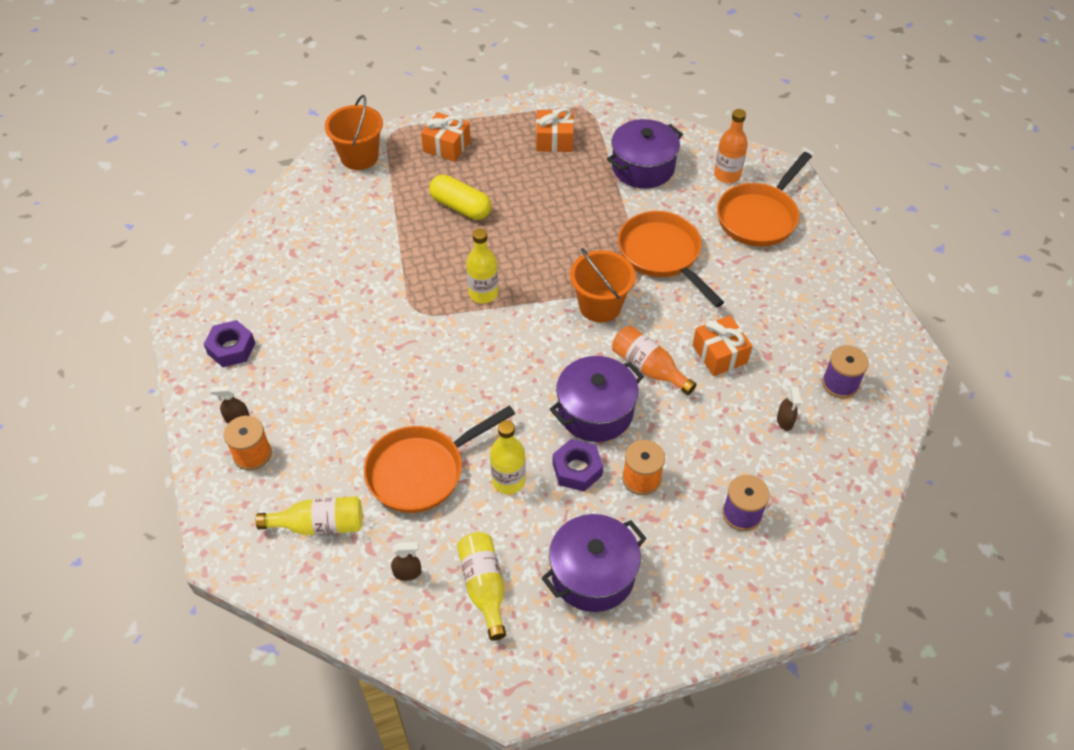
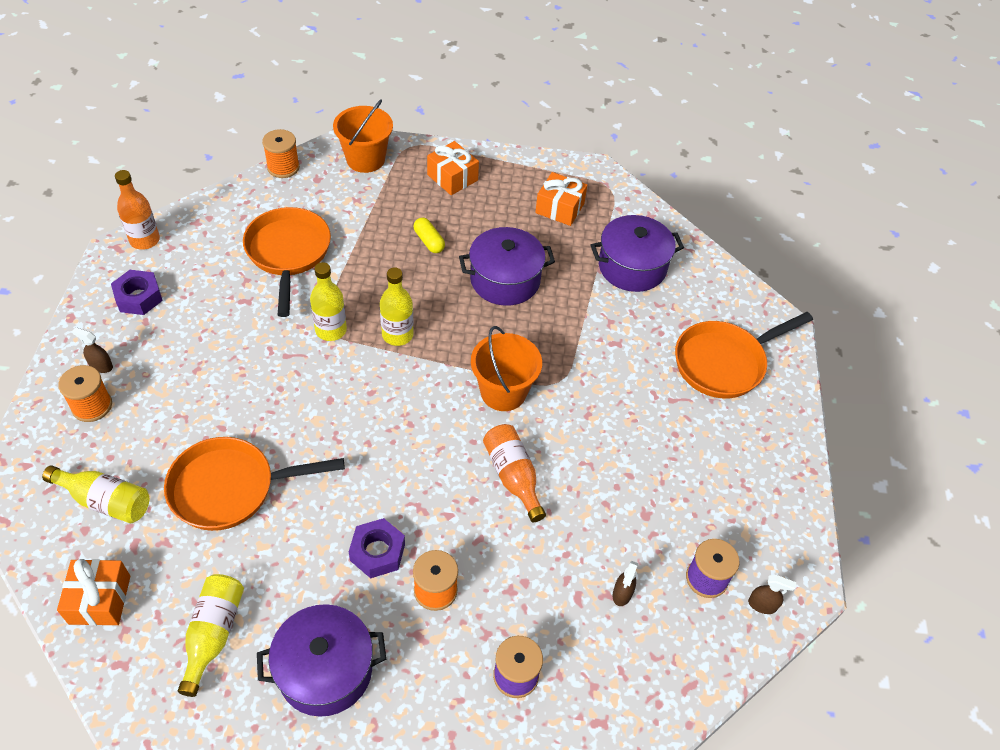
camera: 20 degrees right, 0 degrees up
brown spray bottle [391,542,422,581] -> brown spray bottle moved to [748,575,796,614]
yellow capsule [429,175,492,220] -> yellow capsule [414,218,445,253], size x0.62
yellow bottle [490,420,526,494] -> yellow bottle moved to [310,262,347,341]
purple pot [550,356,644,442] -> purple pot moved to [459,227,555,306]
orange pan [618,211,724,307] -> orange pan moved to [243,207,331,317]
orange gift [693,315,752,376] -> orange gift moved to [57,559,130,626]
orange bottle [714,109,748,183] -> orange bottle moved to [115,170,160,250]
none -> orange spool [262,129,300,178]

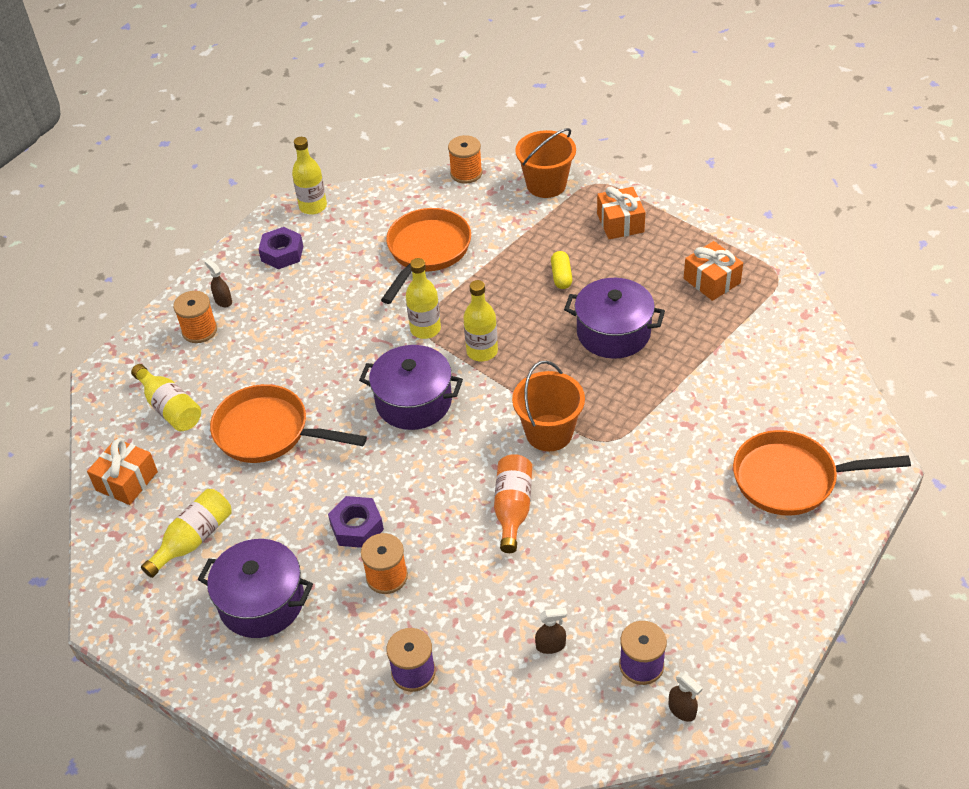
camera: 35 degrees right, 5 degrees down
orange bottle [115,170,160,250] -> yellow bottle [292,137,327,215]
purple pot [590,215,684,292] -> purple pot moved to [359,345,463,430]
brown spray bottle [613,561,638,606] -> brown spray bottle turned 150 degrees counterclockwise [535,608,567,654]

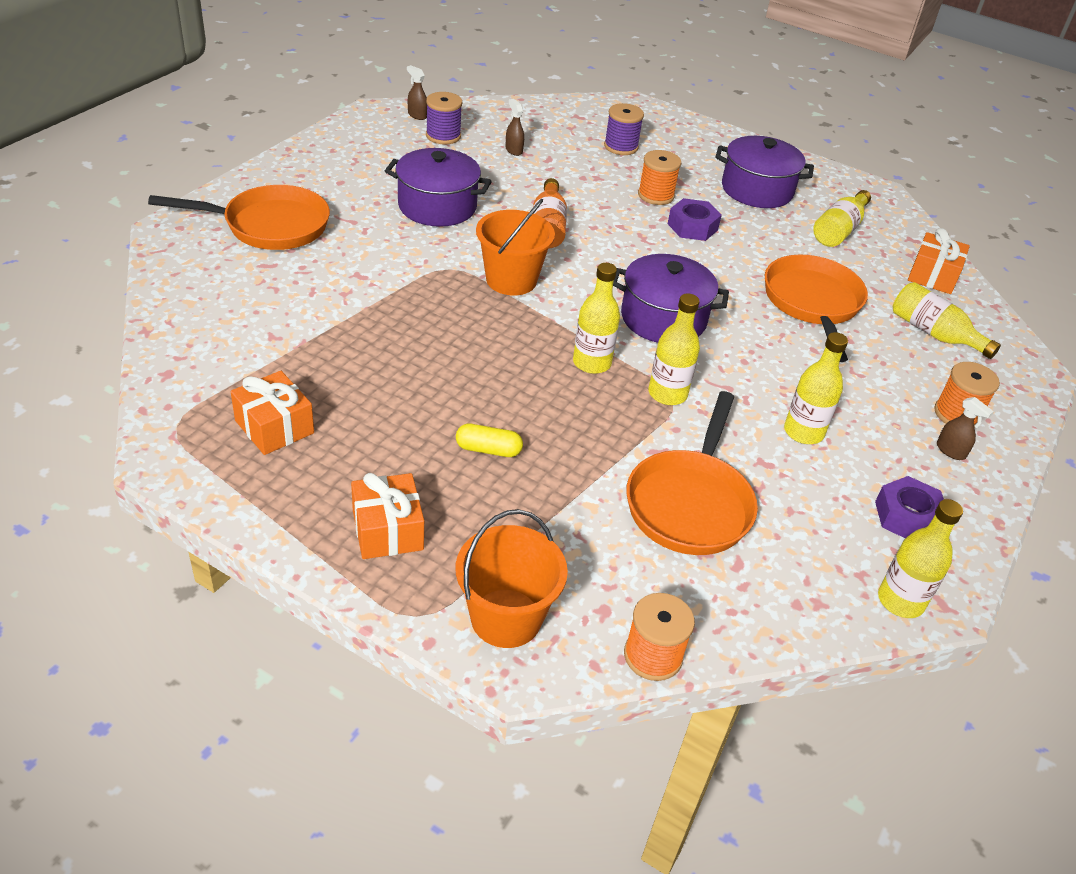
camera: 170 degrees right, 5 degrees down
orange pan [210,384,367,463] -> orange pan turned 105 degrees counterclockwise [765,254,868,362]
brown spray bottle [535,608,567,654] -> brown spray bottle turned 75 degrees clockwise [505,99,524,156]
yellow capsule [551,251,572,289] -> yellow capsule turned 75 degrees counterclockwise [456,424,523,457]
purple pot [564,278,665,359] -> purple pot moved to [385,148,492,227]
none -> yellow bottle [784,332,848,444]

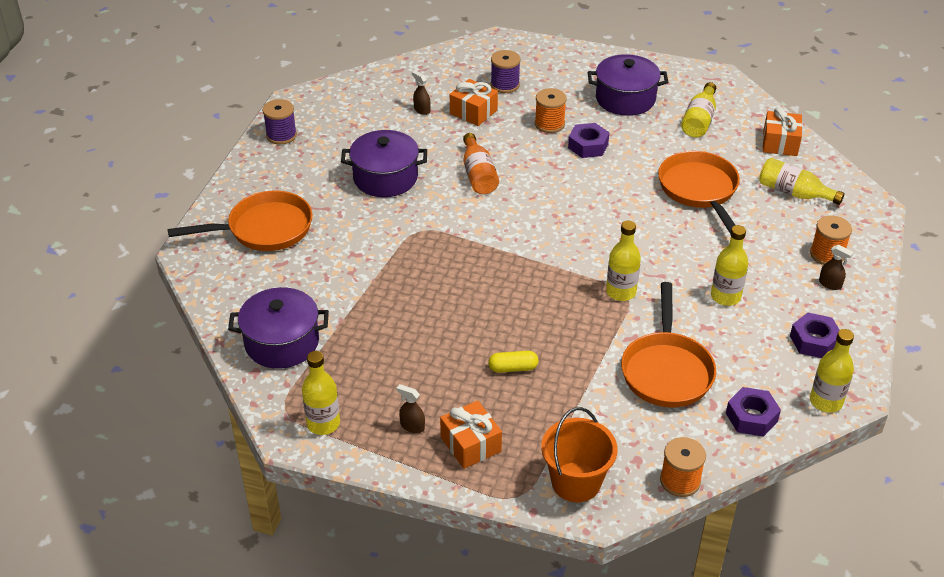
camera: 10 degrees left, 0 degrees up
orange gift [230,371,314,455] -> orange gift moved to [450,79,498,126]
brown spray bottle [407,65,427,120] -> brown spray bottle moved to [396,384,425,433]
purple spool [426,92,462,144] -> purple spool moved to [262,99,297,145]
orange bucket [476,199,555,295] -> none
yellow bottle [573,263,620,374] -> yellow bottle moved to [302,351,340,435]
purple pot [613,254,729,343] -> purple pot moved to [228,287,329,369]
none -> purple nut [726,387,781,437]

